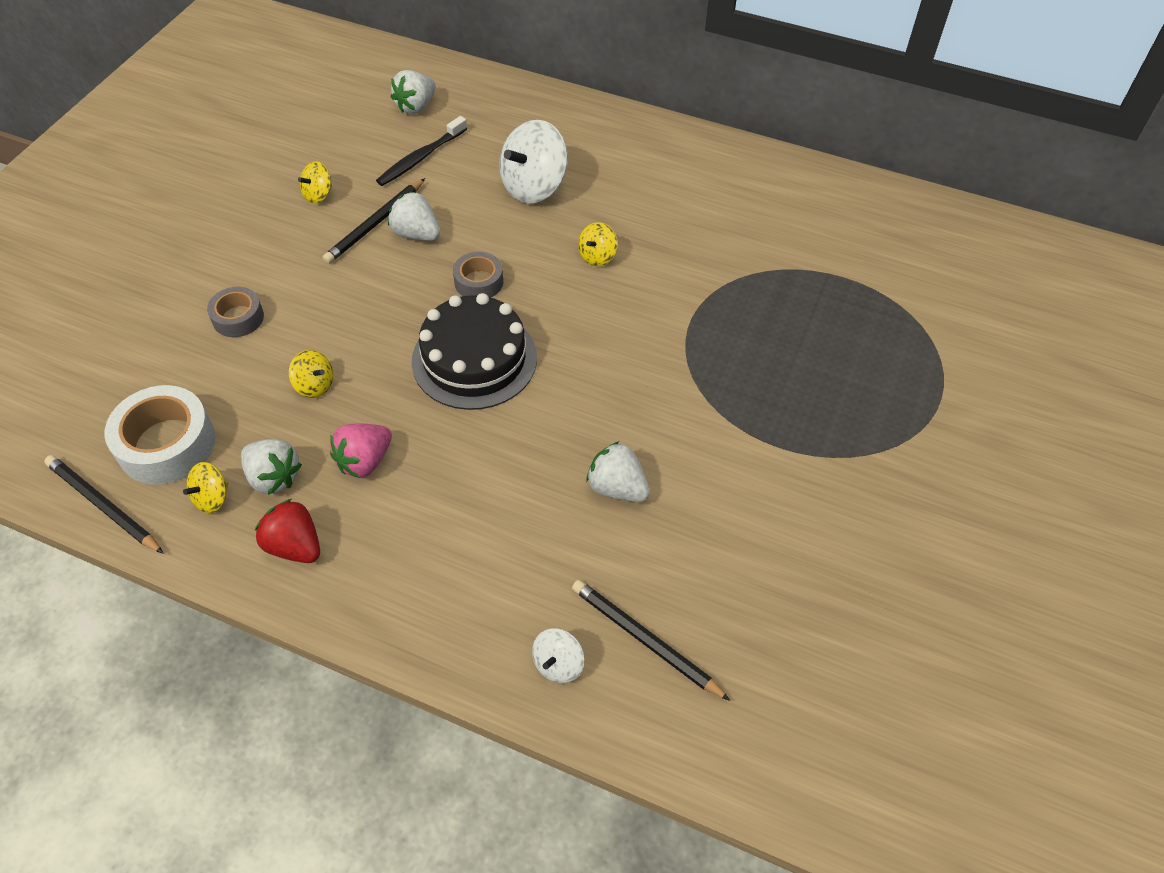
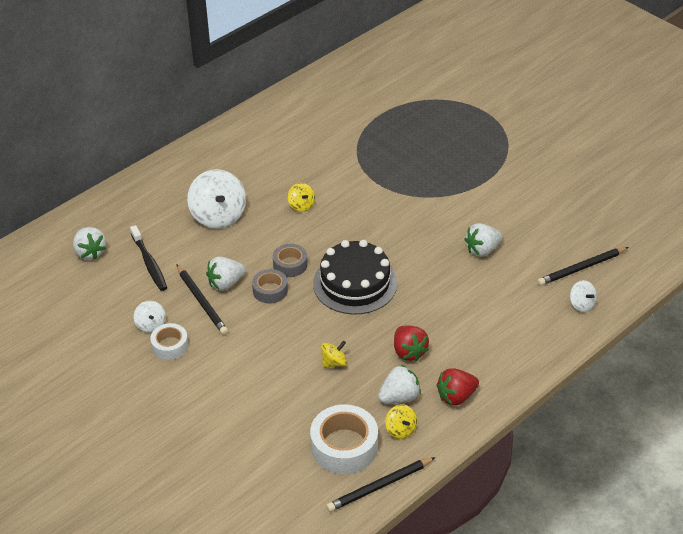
camera: 65 degrees left, 10 degrees down
grey tape [207,287,264,337] -> grey tape moved to [252,269,288,304]
yellow spinning top [298,161,332,204] -> white spinning top [134,301,166,333]
pink strawberry [330,424,392,478] -> red strawberry [394,325,429,361]
none -> white tape [150,323,188,360]

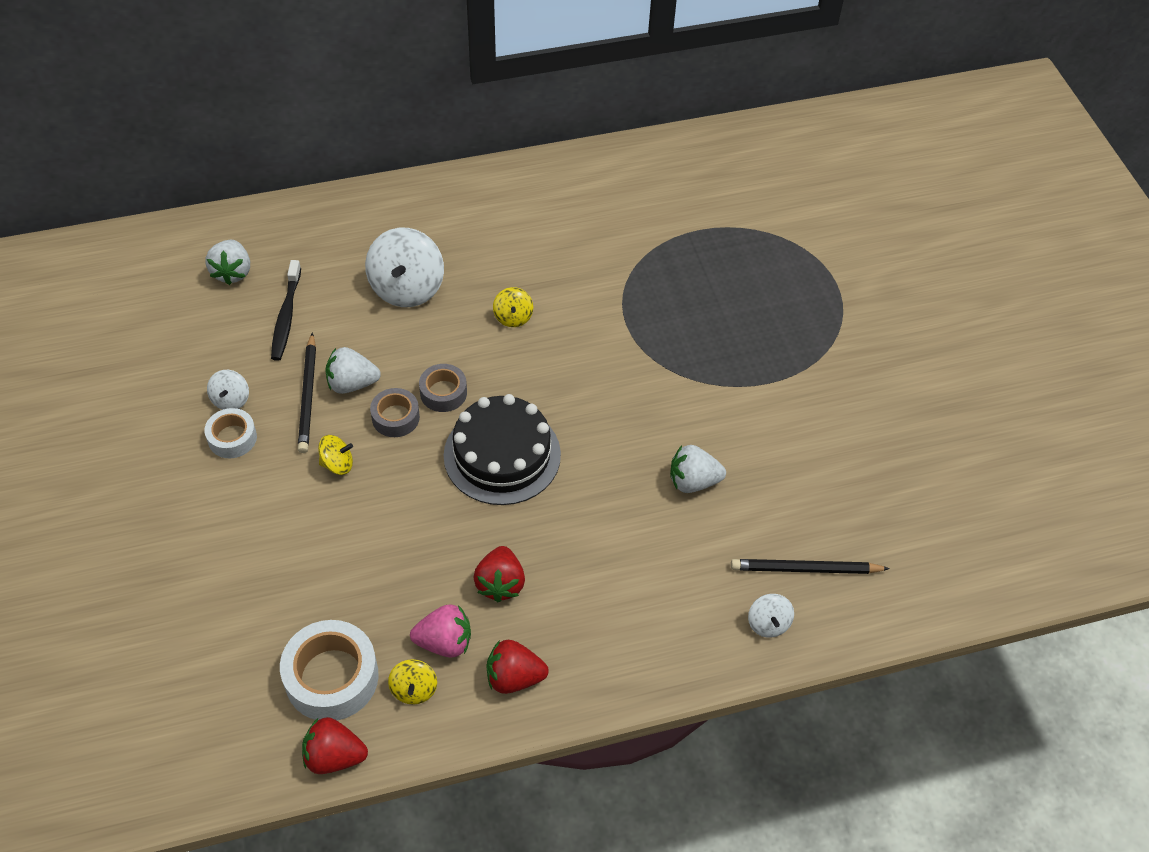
camera: 25 degrees right, 10 degrees up
yellow spinning top [321,341,348,368] -> yellow spinning top moved to [318,435,353,475]
black pencil [326,457,436,512] -> red strawberry [302,717,368,774]
white strawberry [378,365,421,403] -> pink strawberry [410,605,471,658]

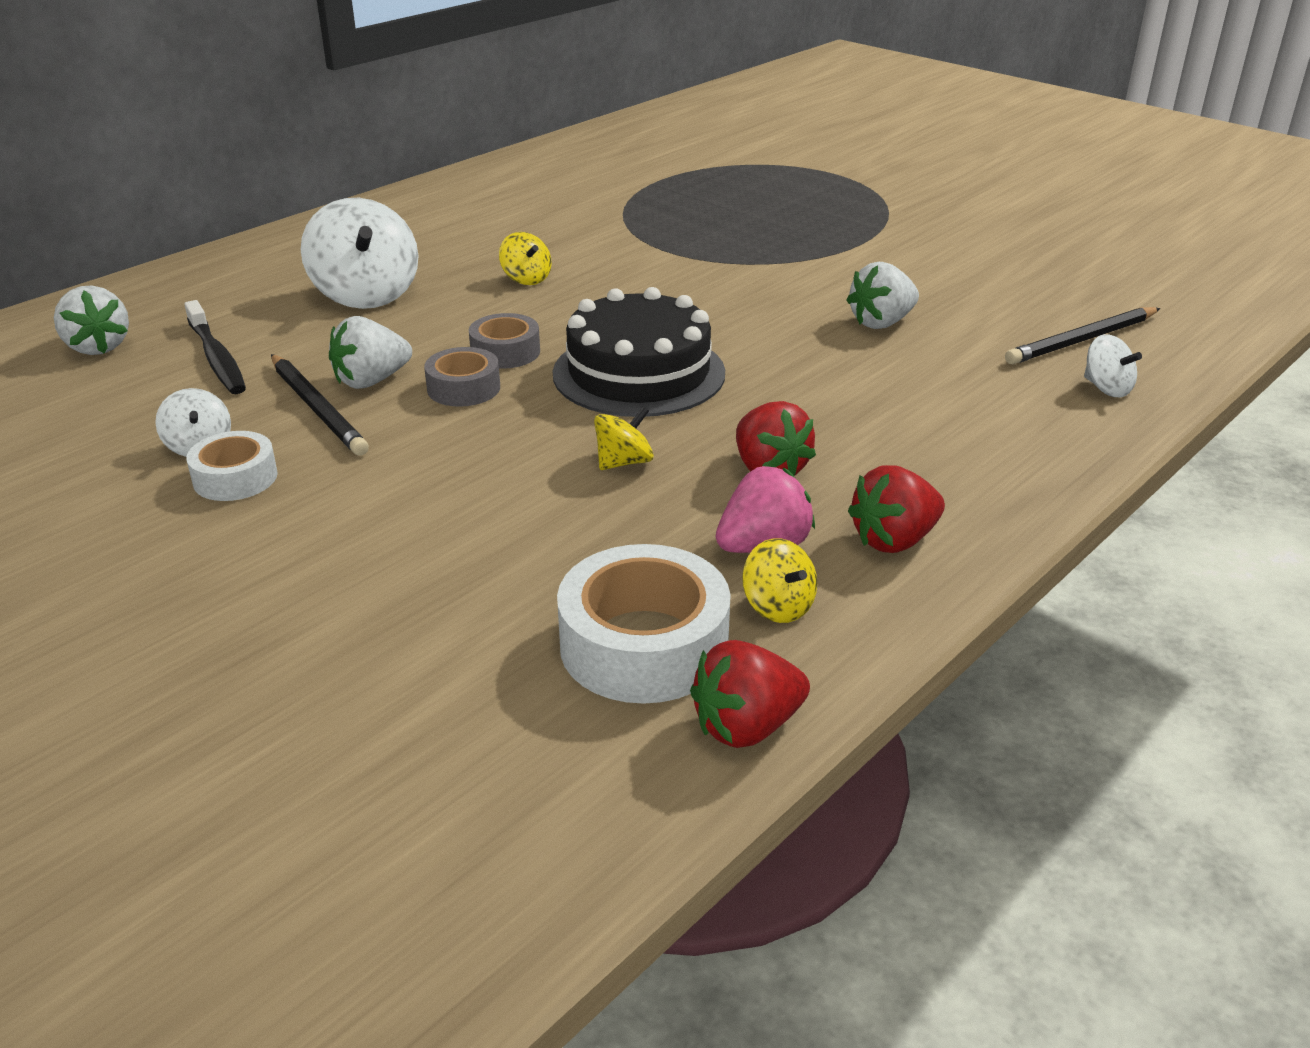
camera: 30 degrees left, 20 degrees down
yellow spinning top [318,435,353,475] -> yellow spinning top moved to [594,406,654,470]

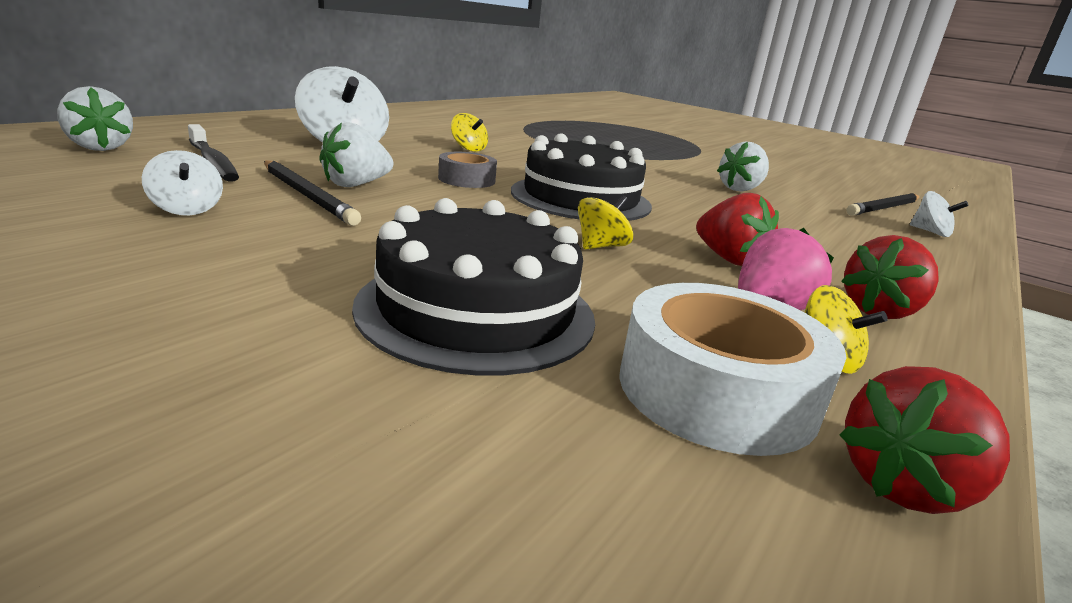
camera: 10 degrees left, 10 degrees down
white tape [186,431,278,501] -> none
grey tape [424,347,500,407] -> none
none -> black cake [352,198,595,376]

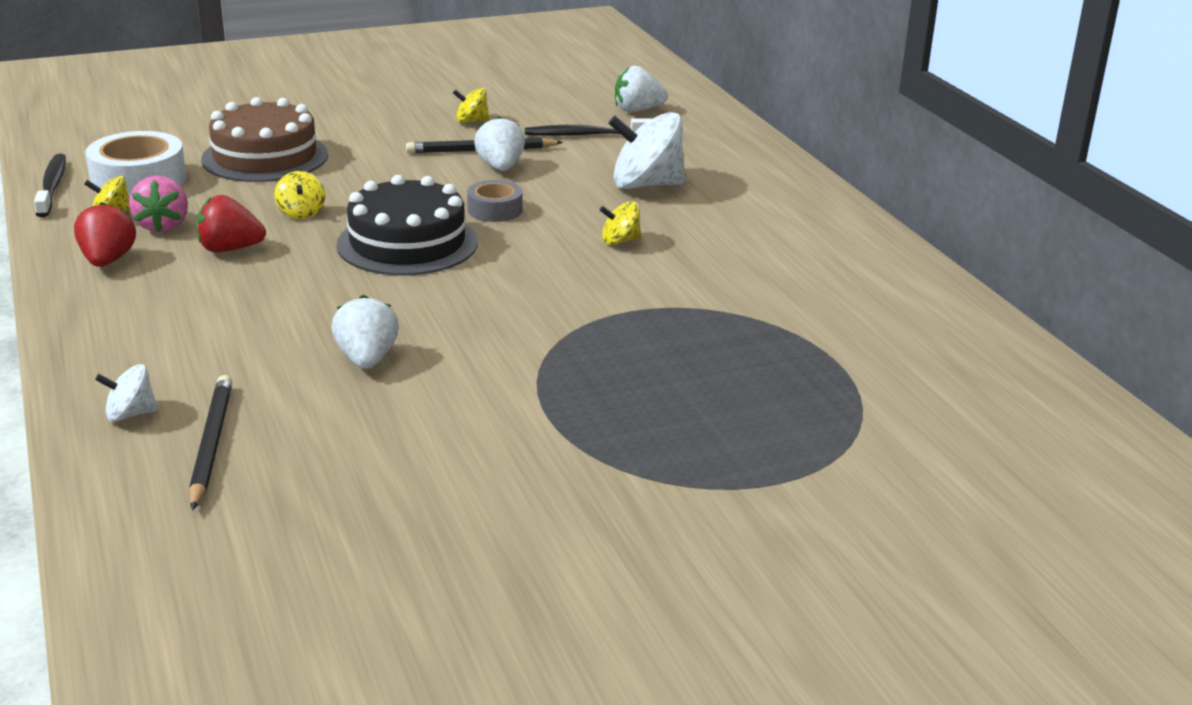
camera: 125 degrees right, 5 degrees up
white spinning top [142,150,223,216] -> yellow spinning top [453,88,490,123]
black cake [352,198,595,376] -> brown cake [201,97,328,182]
red strawberry [839,366,1010,514] -> black toothbrush [34,154,66,217]

